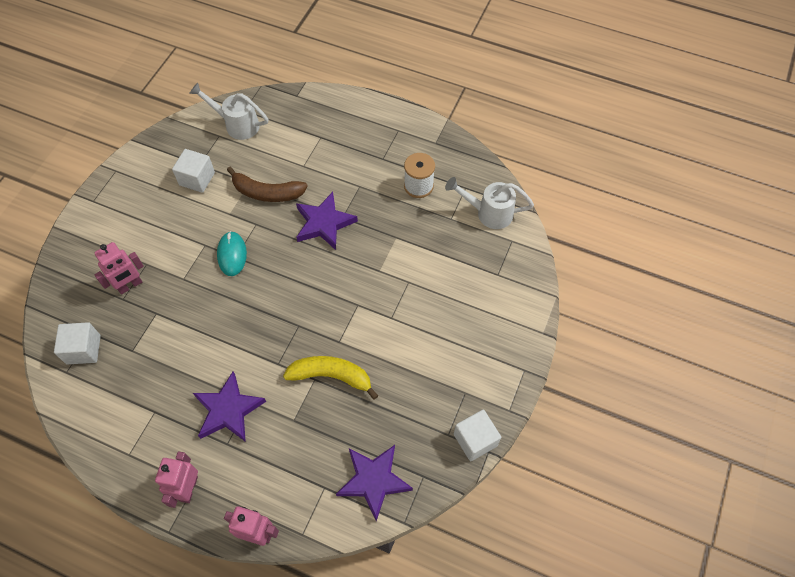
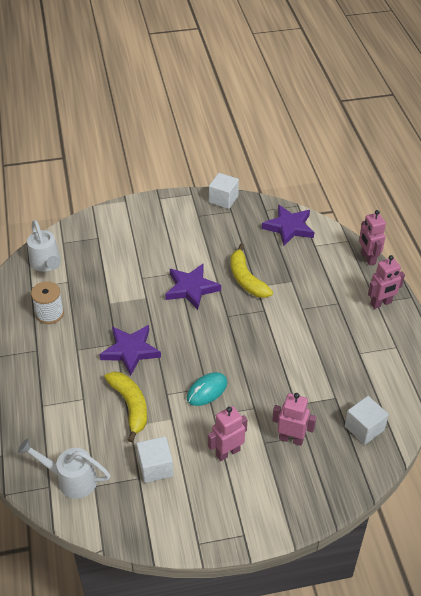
camera: 125 degrees left, 15 degrees down
white watering can [189,82,268,140] -> white watering can turned 120 degrees clockwise [18,439,111,499]
purple star [193,372,266,442] -> purple star moved to [165,264,221,310]
brown banana [227,167,308,202] -> yellow banana [104,372,147,442]
none -> pink robot [208,406,247,461]

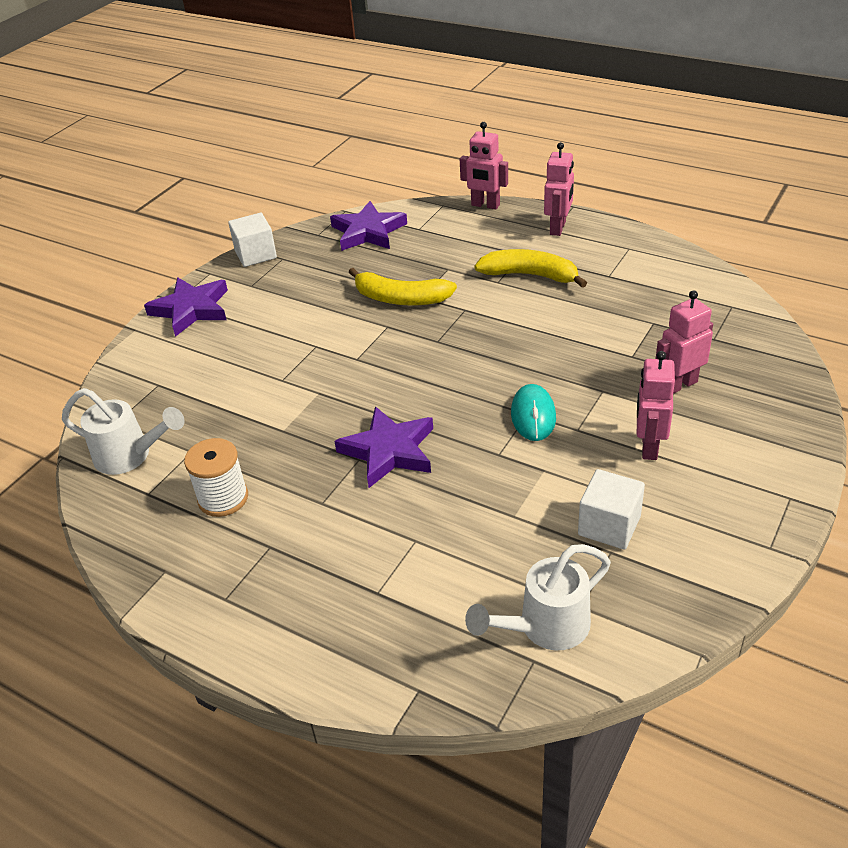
camera: 45 degrees left, 5 degrees down
yellow banana [104,372,147,442] -> yellow banana moved to [474,249,587,288]
purple star [165,264,221,310] -> purple star moved to [144,277,228,337]
white cube [345,396,389,445] -> none

